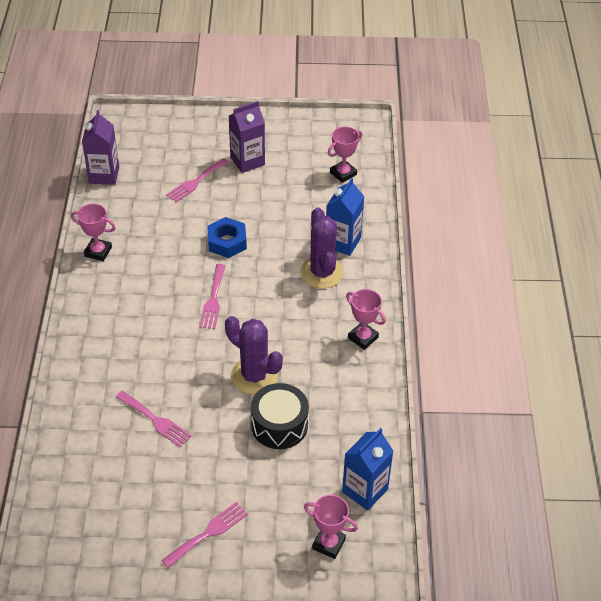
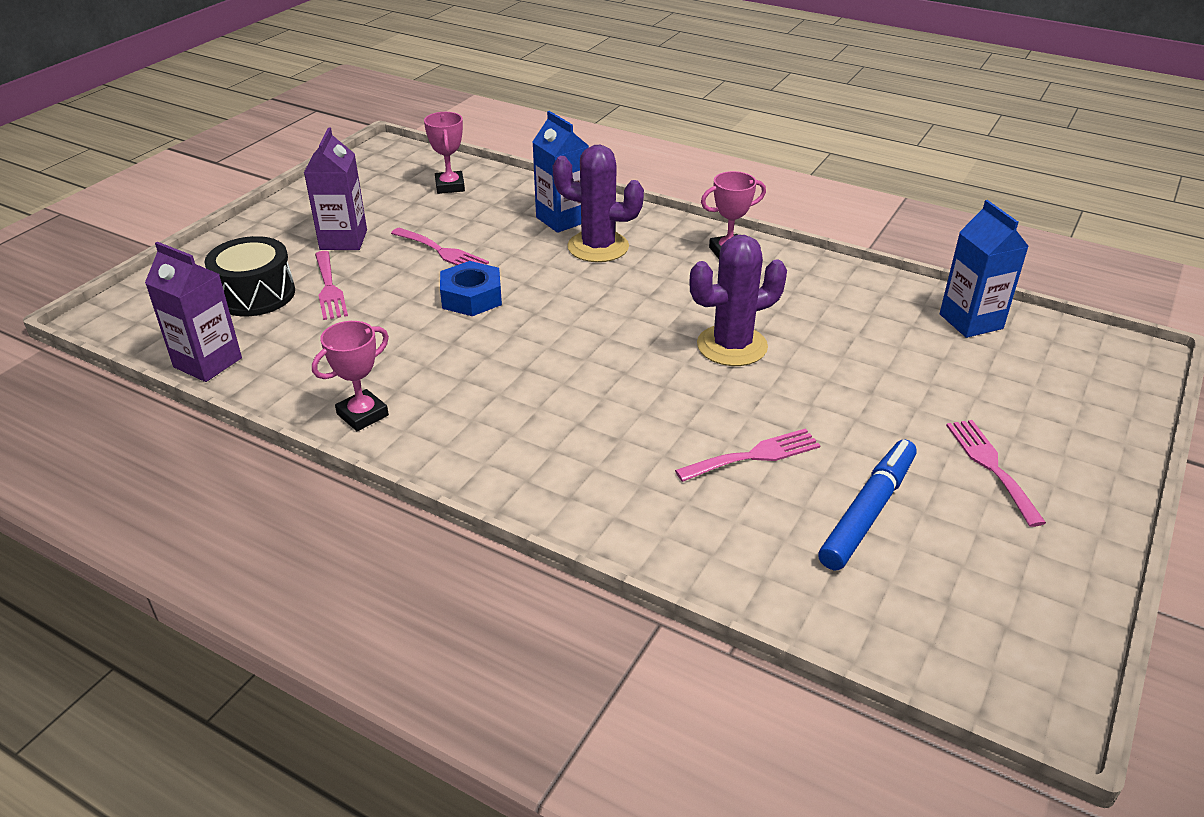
camera: 60 degrees left, 10 degrees down
pink fork [199,264,226,329] -> pink fork moved to [391,228,489,265]
black drum [251,383,309,449] -> black drum moved to [204,236,295,316]
pink trophy [304,495,358,559] -> none
none -> blue marker [818,439,917,570]

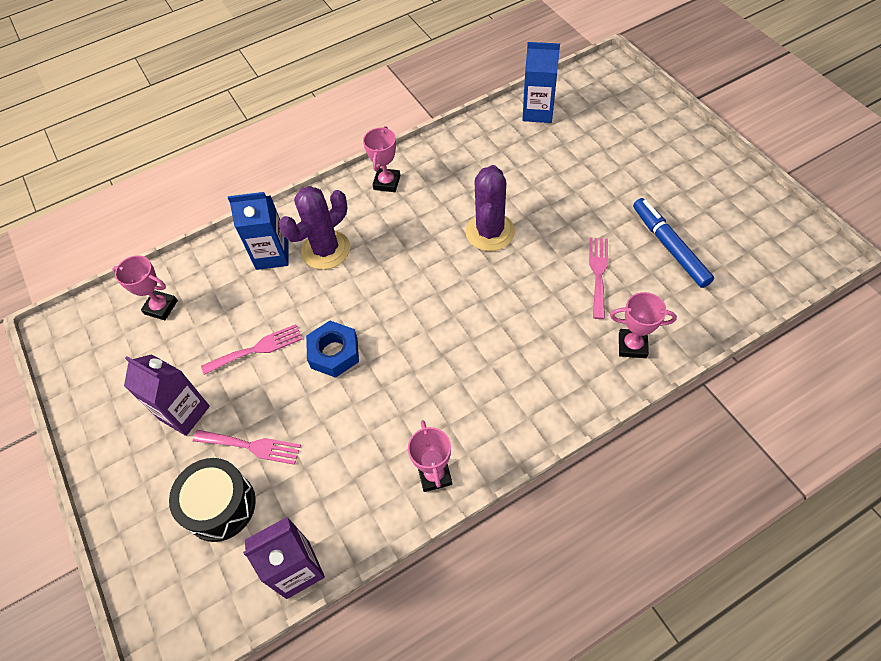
camera: 55 degrees left, 20 degrees up
pink fork [946,420,1046,527] -> none
none -> pink trophy [610,292,677,358]

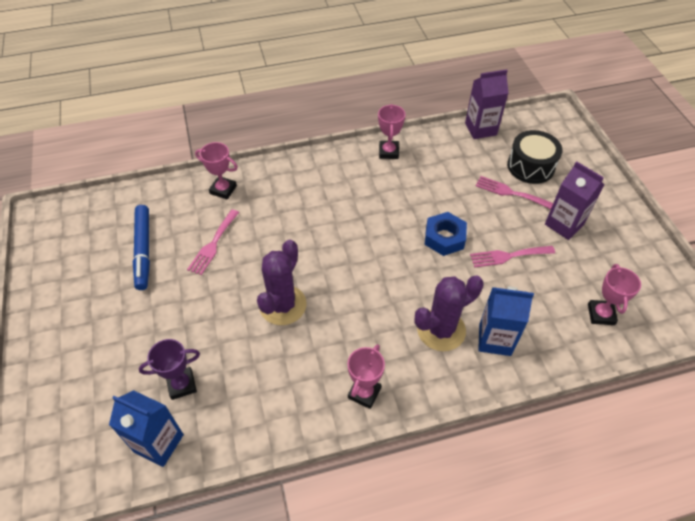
camera: 170 degrees left, 5 degrees down
pink trophy [112,255,178,320] -> pink trophy turned 60 degrees clockwise [588,264,641,325]
none -> purple trophy [139,339,200,400]

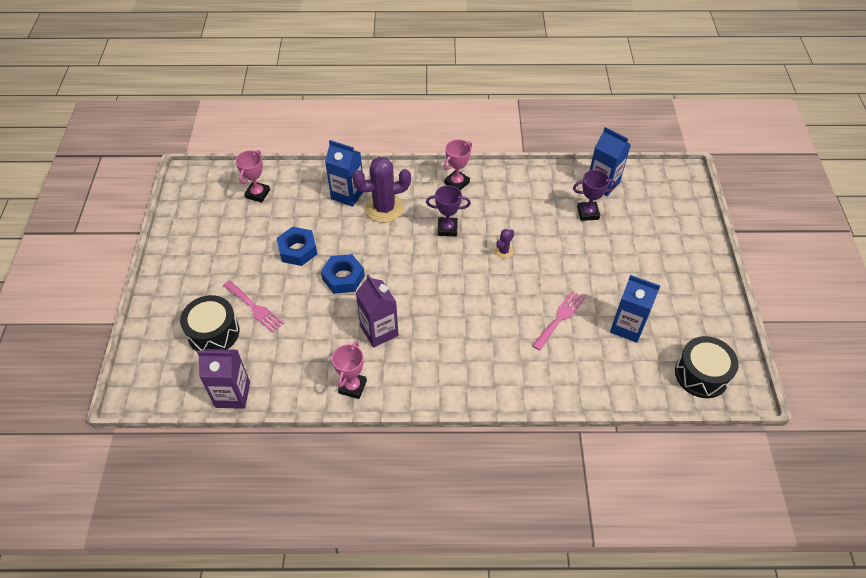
camera: 165 degrees left, 0 degrees up
blue marker [133,205,150,290] -> blue carton [610,275,661,343]
pink trophy [195,142,238,199] -> none
purple cactus [257,240,307,325] -> purple cactus [495,229,514,259], size x0.46
pink fork [470,246,555,268] -> blue nut [277,227,317,266]
purple carton [545,161,605,240] -> purple carton moved to [356,274,398,347]
none -> purple trophy [426,185,471,236]
none -> black drum [675,336,739,398]

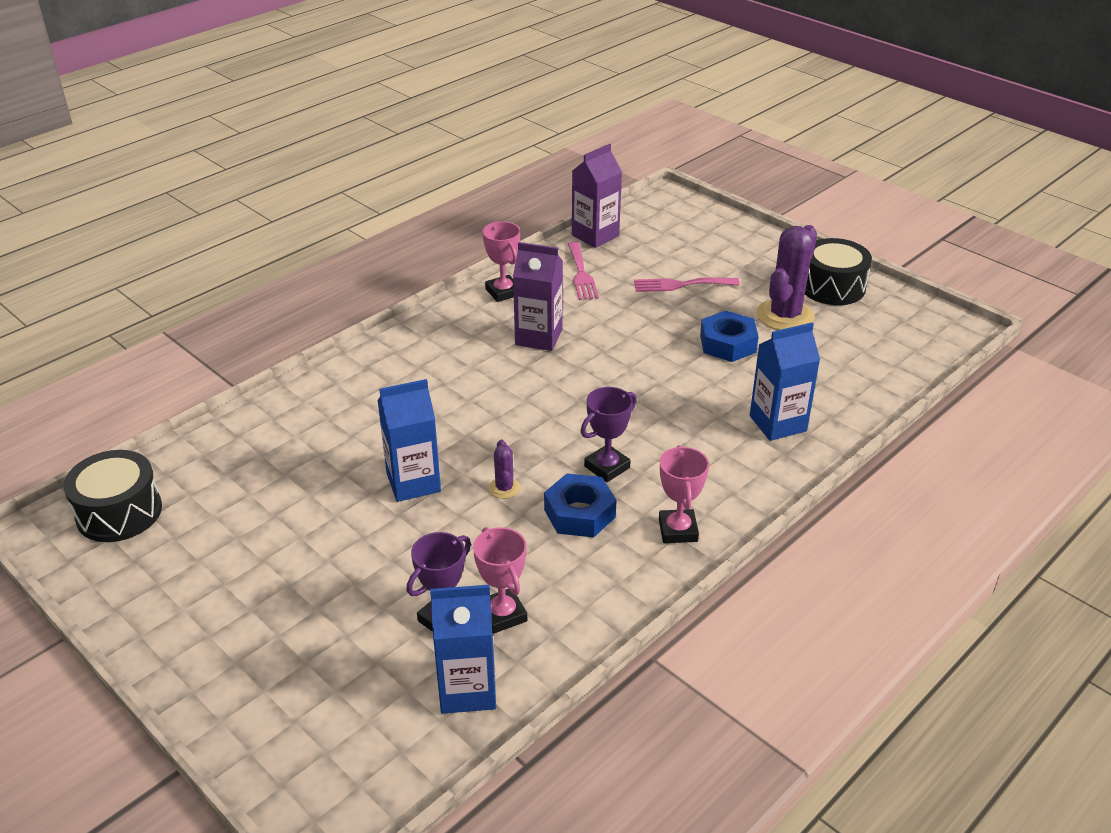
camera: 135 degrees right, 15 degrees down
black drum [180,295,239,351] -> black drum moved to [805,238,872,305]
pink trophy [235,150,270,203] -> pink trophy moved to [473,527,527,634]
blue nut [321,254,365,294] -> blue nut moved to [544,473,617,537]
purple cactus [352,157,411,223] -> purple cactus moved to [757,225,817,330]
pink fork [532,291,585,351] -> pink fork moved to [568,242,599,300]
blue carton [610,275,661,343] -> blue carton moved to [378,379,441,502]

